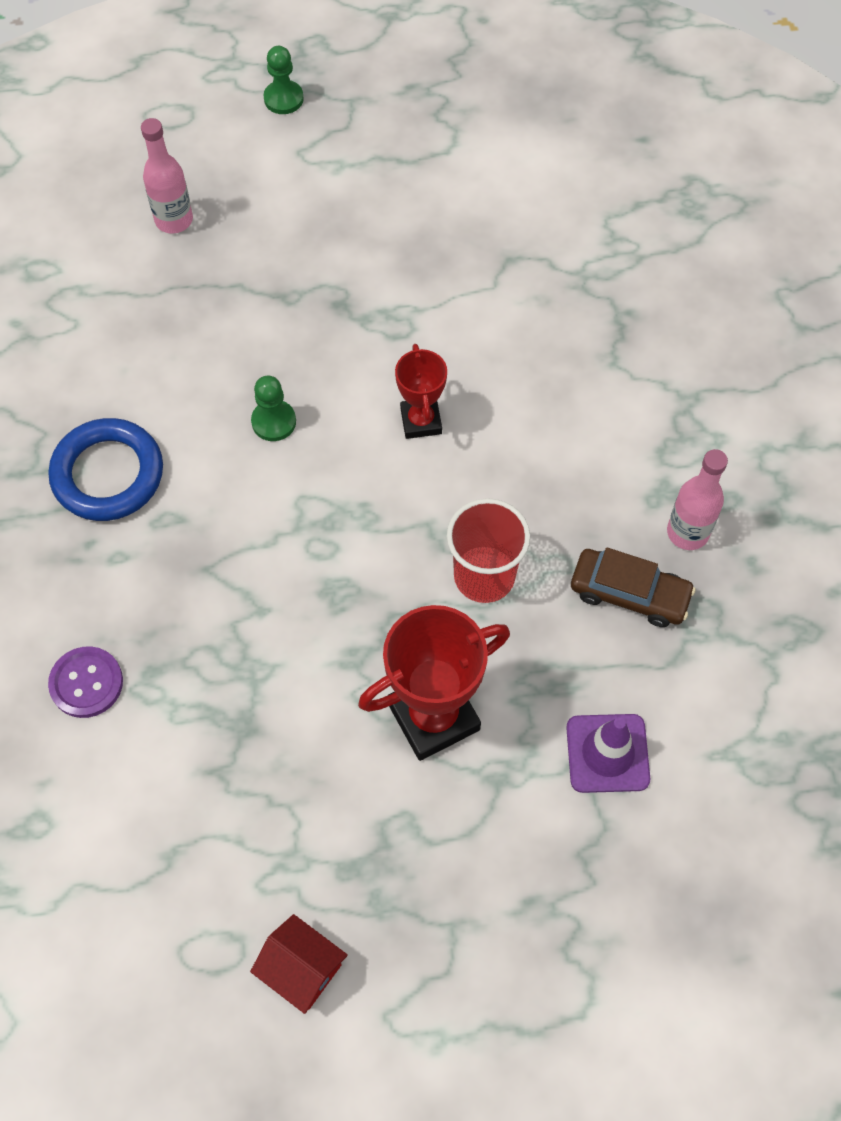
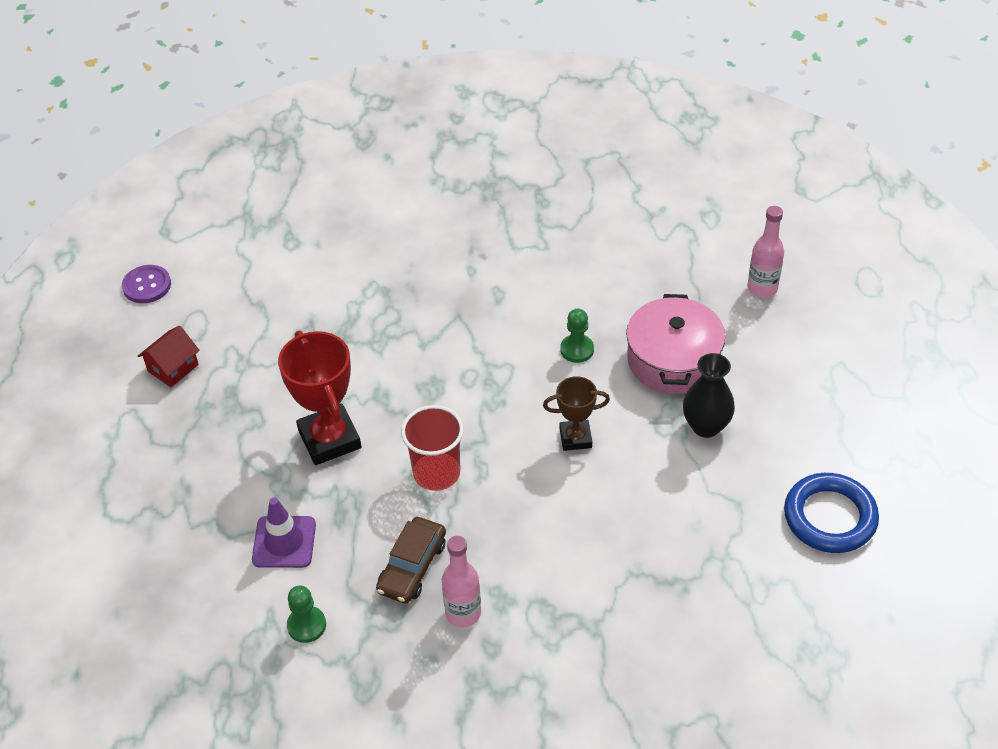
camera: 95 degrees right, 15 degrees down
blue ring [48,418,163,521] -> blue ring moved to [784,473,879,553]
purple button [48,646,123,718] -> purple button moved to [122,265,171,303]
green pawn [263,46,304,114] -> green pawn moved to [287,586,326,643]
red trophy [395,344,447,439] -> brown trophy [543,376,610,451]
none -> pink pot [626,294,726,394]
none -> black vase [683,353,735,438]

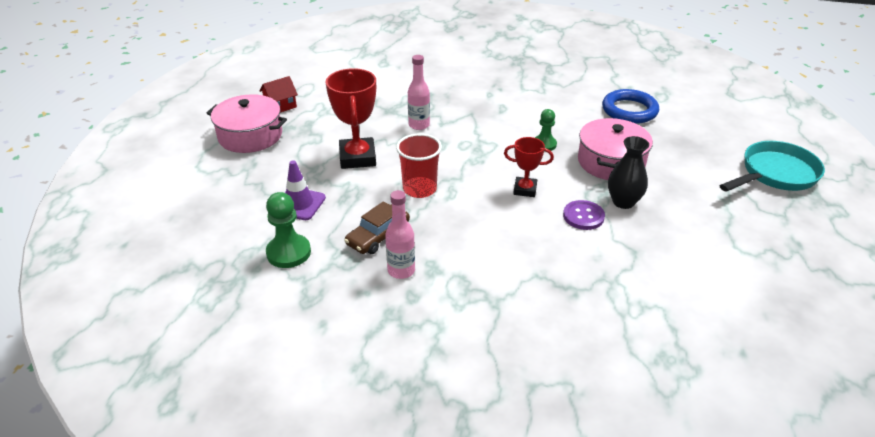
camera: 15 degrees right, 10 degrees down
purple button [122,265,171,303] -> purple button moved to [563,200,605,230]
green pawn [287,586,326,643] -> green pawn [266,192,311,268], size x1.52
brown trophy [543,376,610,451] -> red trophy [504,137,554,197]
pink bottle [748,206,784,298] -> pink bottle moved to [408,55,430,130]
blue ring [784,473,879,553] -> blue ring moved to [602,89,659,124]
none -> pink pot [207,94,287,153]
none -> turquoise pan [719,141,825,192]

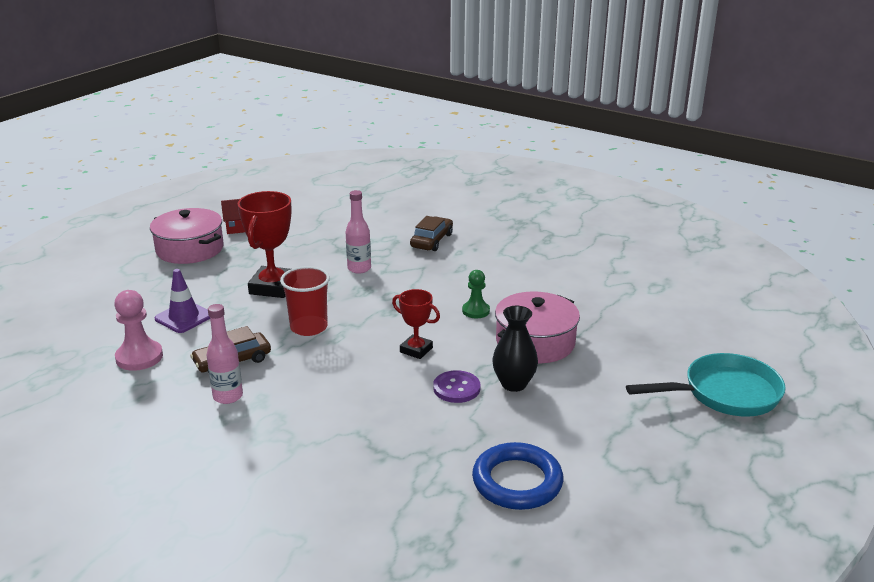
camera: 20 degrees right, 10 degrees down
green pawn [266,192,311,268] -> pink pawn [114,290,163,371]
blue ring [602,89,659,124] -> blue ring moved to [472,442,563,510]
none -> brown car [410,216,453,251]

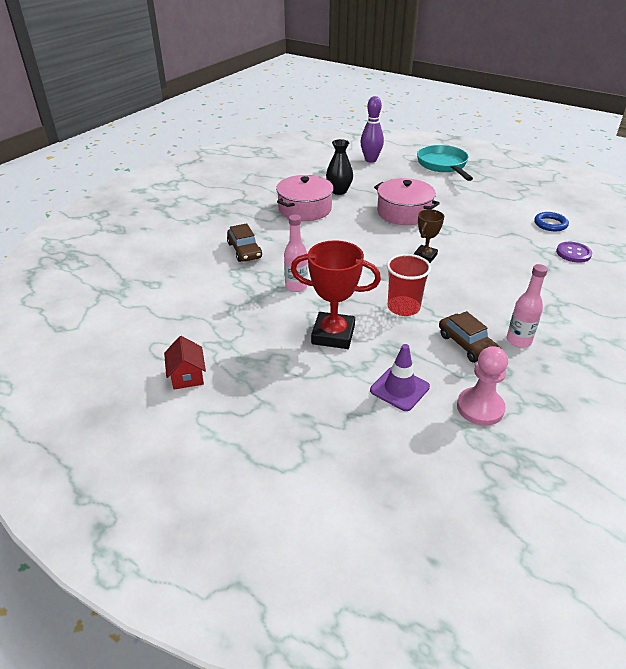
camera: 90 degrees left, 10 degrees up
pink pot [150,208,224,264] -> pink pot moved to [276,175,334,221]
red trophy [392,289,440,359] -> brown trophy [414,209,444,263]
brown car [410,216,453,251] -> brown car turned 135 degrees counterclockwise [227,223,262,262]
purple button [433,370,481,403] -> purple button moved to [556,242,592,263]
green pawn [462,270,490,318] -> none
blue ring [472,442,563,510] -> blue ring [534,212,569,231], size x0.64
black vase [492,306,538,392] -> black vase moved to [326,139,353,195]
none -> purple bowling pin [361,96,384,163]

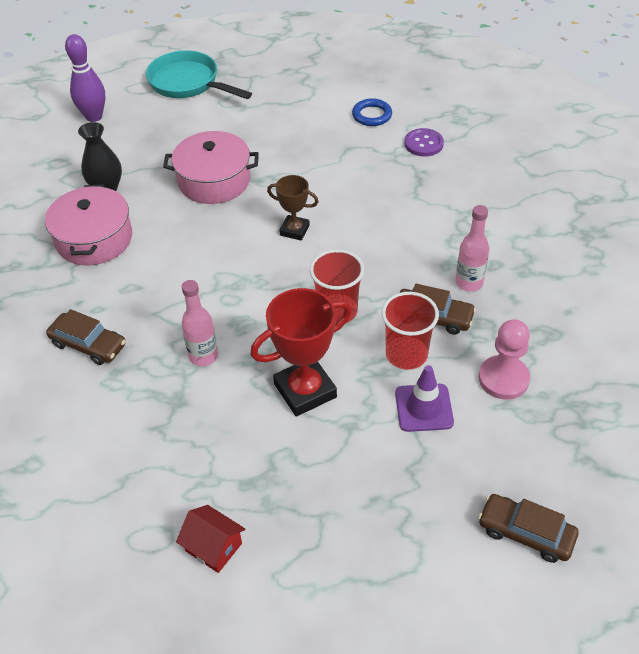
camera: 40 degrees left, 10 degrees up
brown trophy [414,209,444,263] -> brown trophy turned 60 degrees counterclockwise [267,175,319,241]
none -> red cup [382,292,439,370]
none -> brown car [478,494,579,563]

